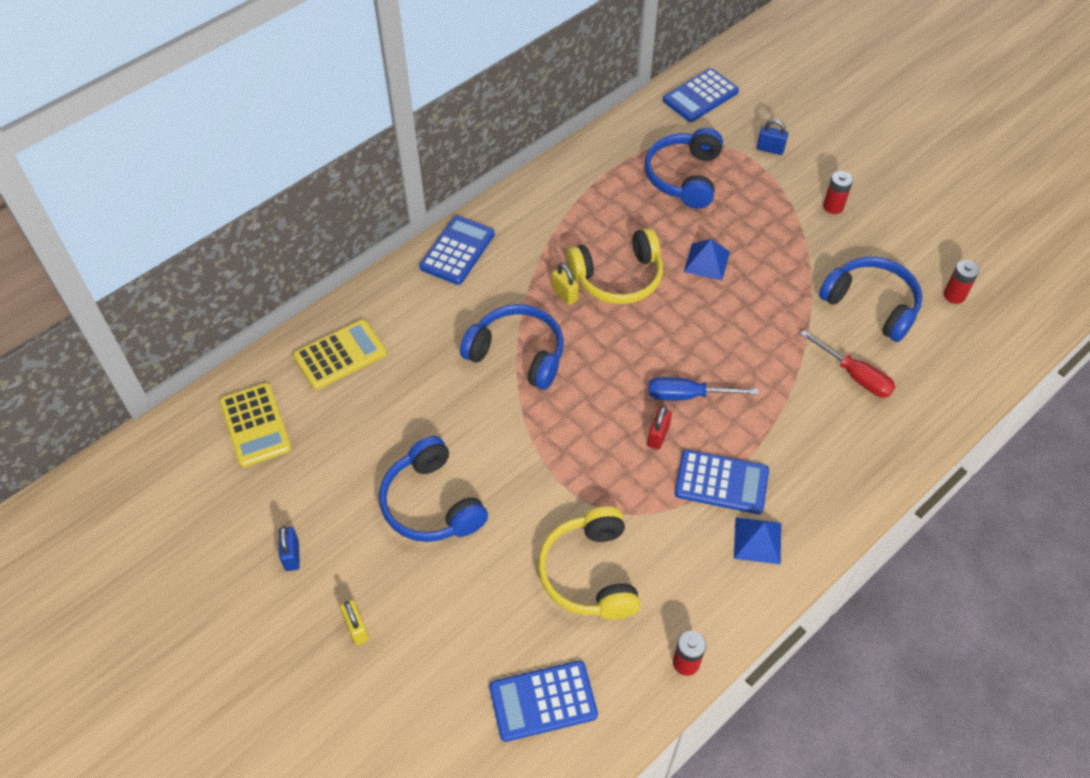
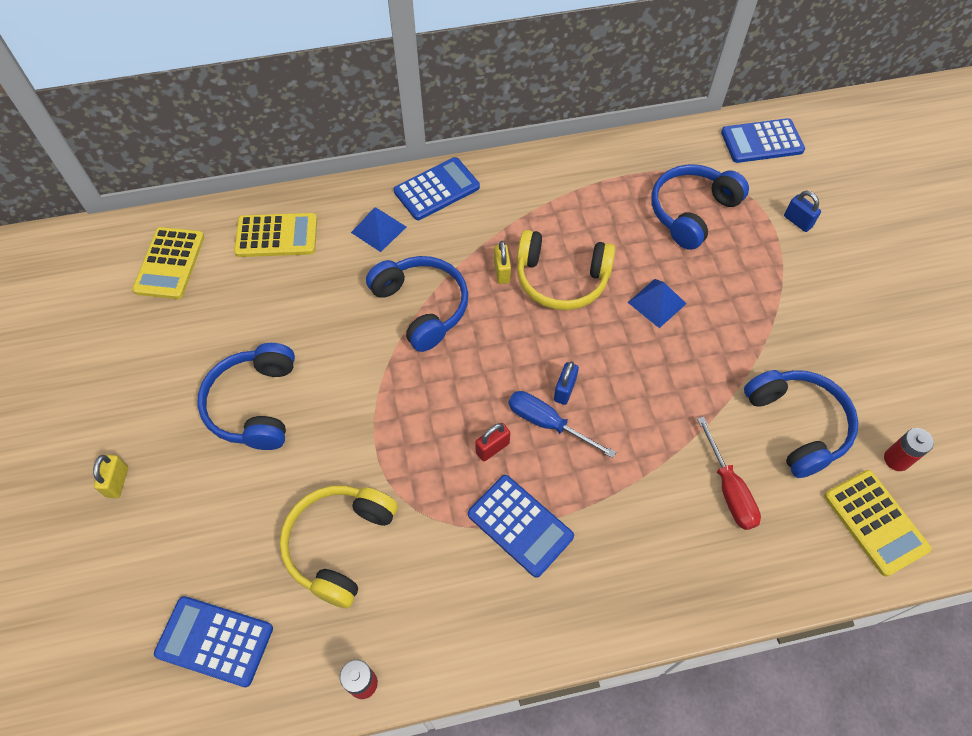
camera: 30 degrees right, 5 degrees up
blue padlock [279,526,300,571] -> blue padlock moved to [554,361,579,405]
blue pyramid [734,517,781,564] -> blue pyramid moved to [351,207,406,252]
red battery [823,171,853,214] -> none
none -> yellow calculator [824,470,931,577]

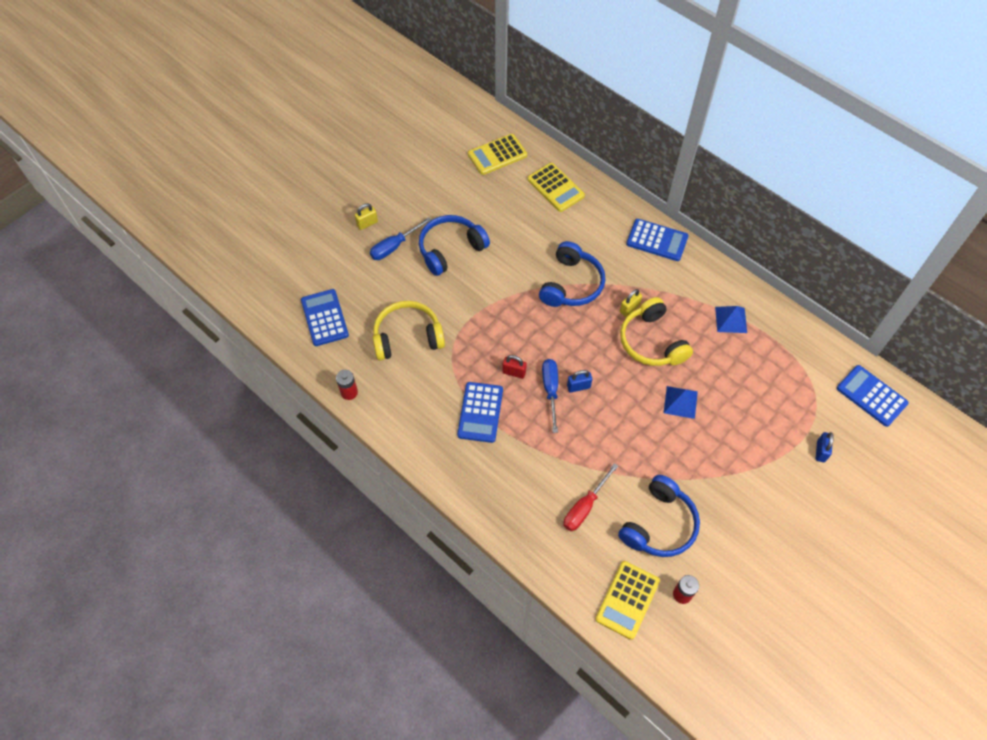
camera: 55 degrees right, 0 degrees up
blue pyramid [351,207,406,252] -> blue pyramid moved to [715,306,747,333]
blue headphones [651,164,749,250] -> none
none -> blue screwdriver [370,217,431,260]

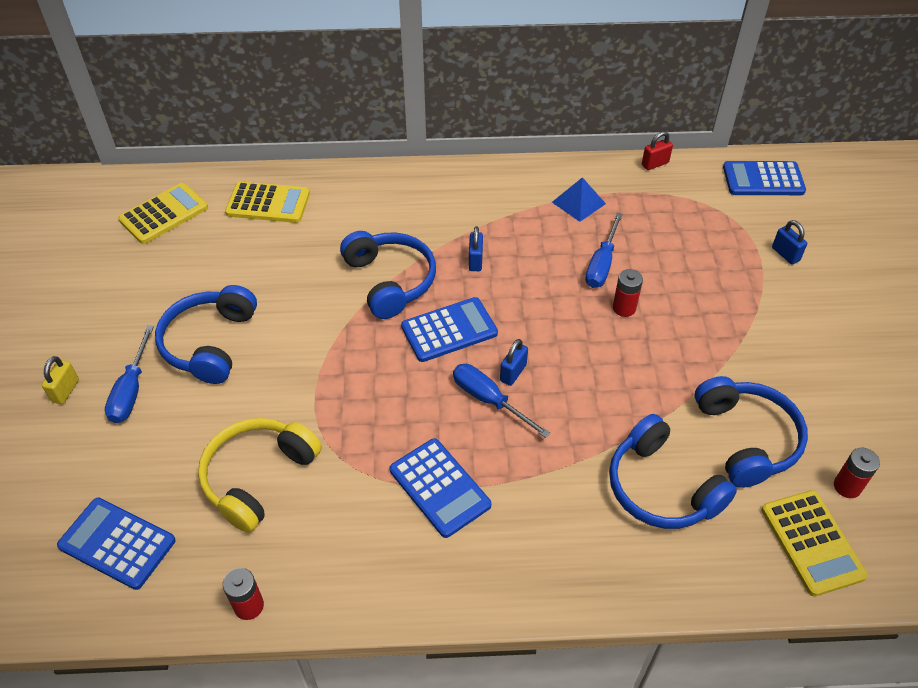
camera: 45 degrees left, 10 degrees down
yellow calculator [468,134,527,175] -> yellow calculator turned 150 degrees counterclockwise [118,183,208,244]
red padlock [502,355,527,379] -> red padlock moved to [642,131,673,170]
red screwdriver [564,463,618,531] -> blue headphones [609,414,737,529]
yellow padlock [620,289,642,317] -> blue padlock [469,226,483,271]
yellow headphones [620,297,693,366] -> none
blue calculator [626,219,689,261] -> blue calculator moved to [401,297,498,362]
blue pyramid [664,386,698,419] -> red battery [613,269,643,317]
none -> blue screwdriver [585,213,623,288]

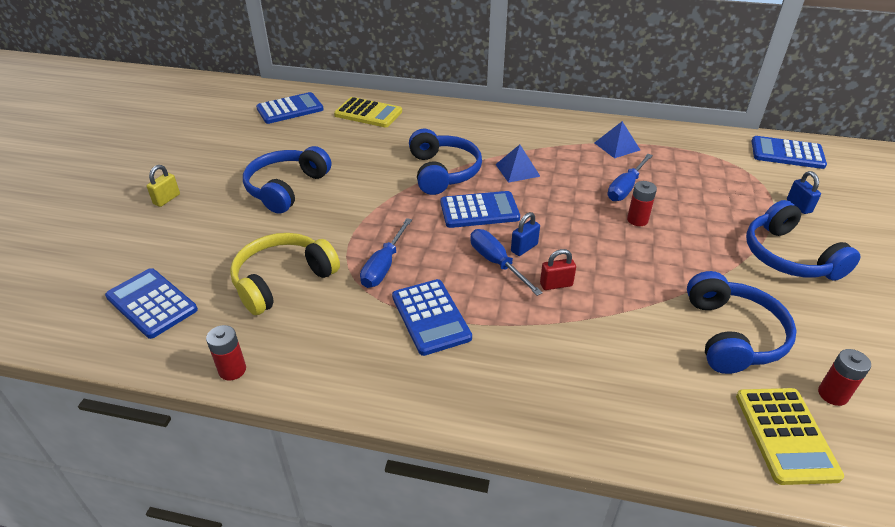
camera: 15 degrees right, 10 degrees down
blue screwdriver [105,326,154,423] -> blue screwdriver moved to [360,218,412,288]
yellow calculator [118,183,208,244] -> blue calculator [256,92,324,124]
blue padlock [469,226,483,271] -> blue pyramid [495,145,541,183]
blue headphones [609,414,737,529] -> blue headphones moved to [746,200,861,281]
red padlock [642,131,673,170] -> red padlock moved to [540,249,576,290]

